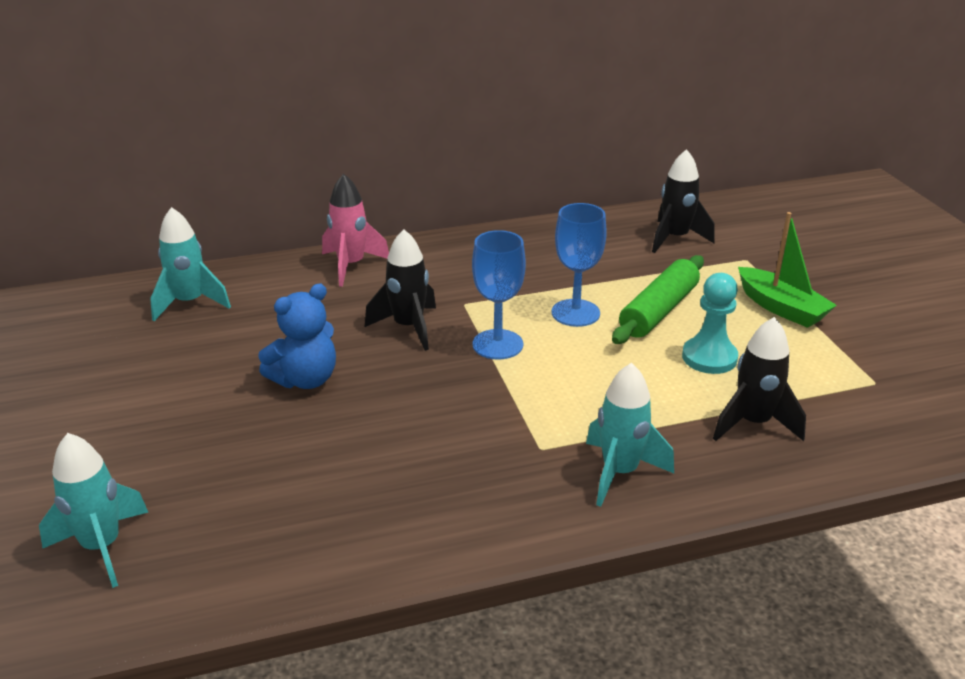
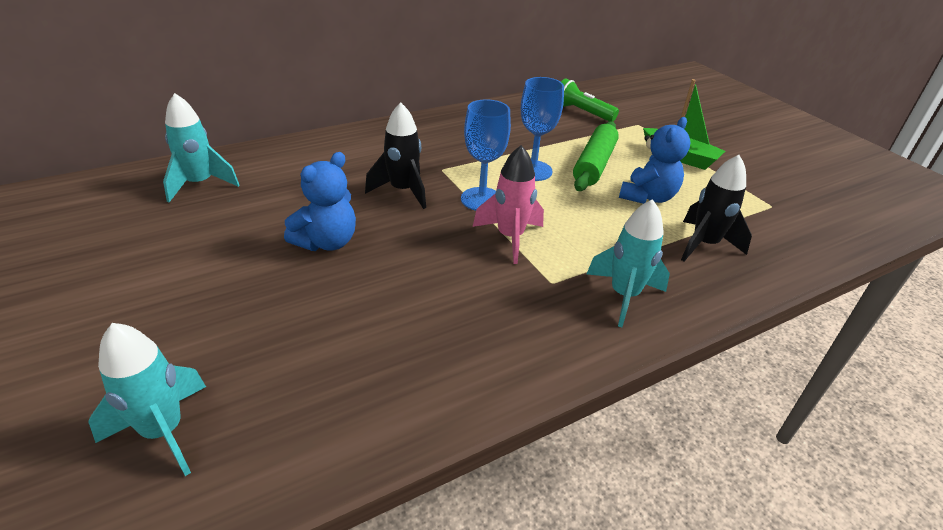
camera: 15 degrees left, 5 degrees up
pink rocket [322,174,389,287] -> pink rocket moved to [473,145,544,264]
black rocket [652,149,715,253] -> green flashlight [561,79,619,122]
turquoise pawn [682,273,738,374] -> blue teddy bear [619,117,691,204]

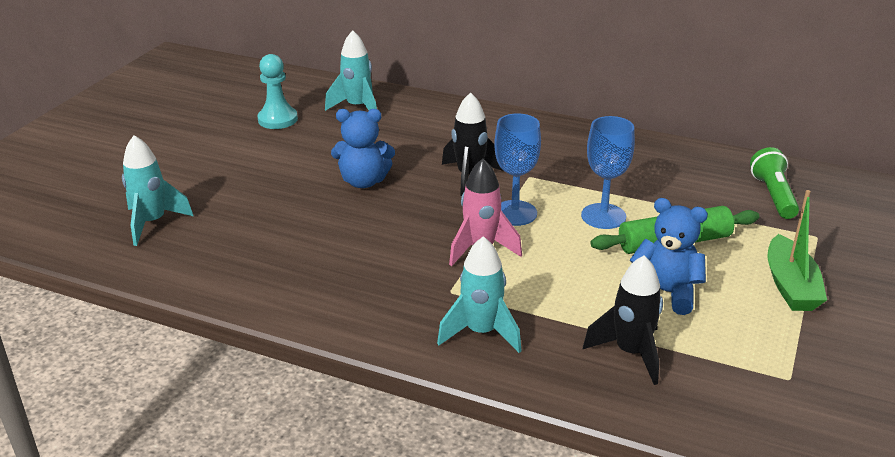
camera: 55 degrees right, 5 degrees down
blue teddy bear [619,117,691,204] -> blue teddy bear turned 150 degrees counterclockwise [630,198,708,315]
none -> turquoise pawn [257,54,298,129]

